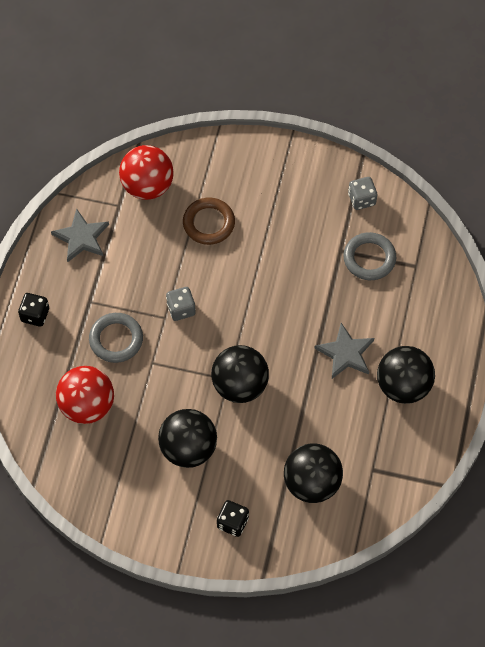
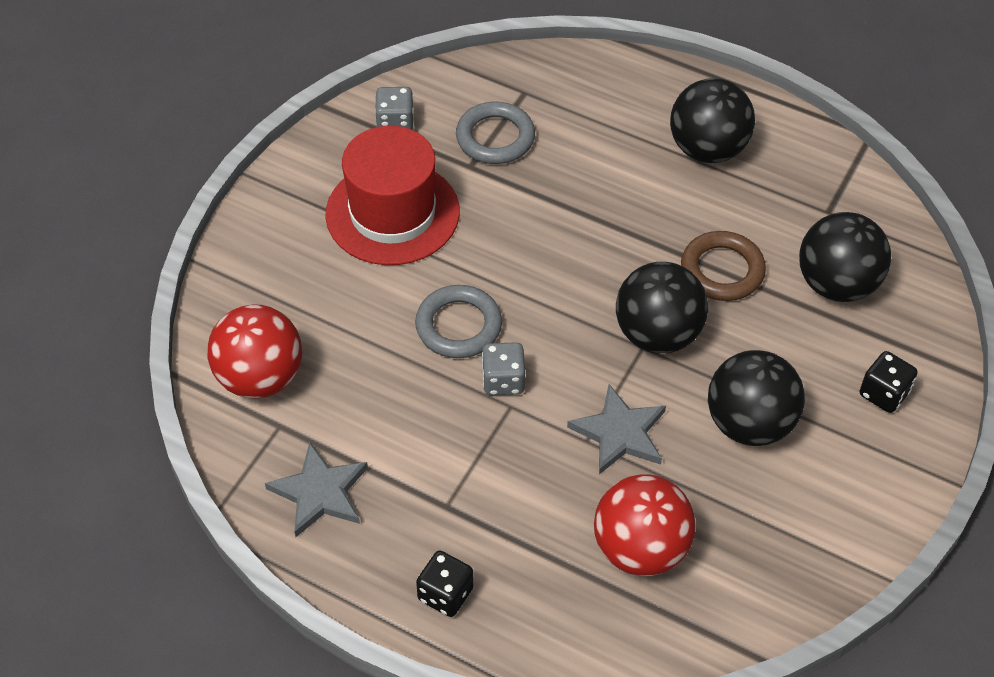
camera: 75 degrees left, 10 degrees down
grey ring [89,313,143,363] -> grey ring moved to [415,285,502,358]
brown ring [183,198,235,245] -> brown ring moved to [681,231,766,301]
grey star [314,323,374,379] -> grey star moved to [567,384,666,474]
none -> red hat [325,126,460,265]

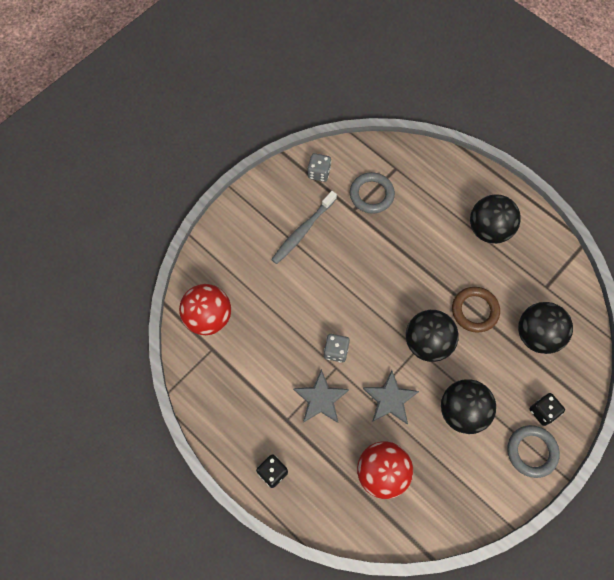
camera: 15 degrees right, 15 degrees up
grey star [265,442,368,537] -> grey star moved to [293,369,349,423]
red hat [325,126,460,265] -> grey toothbrush [271,191,337,264]
grey ring [415,285,502,358] -> grey ring moved to [507,425,560,478]

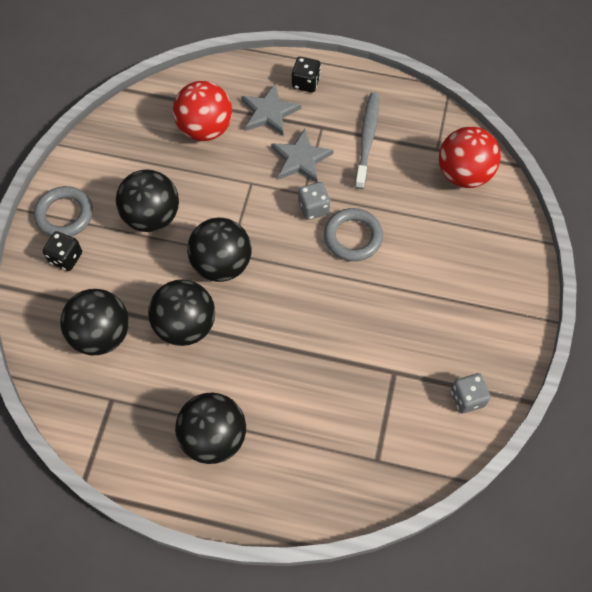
camera: 150 degrees right, 5 degrees down
grey toothbrush [271,191,337,264] -> grey toothbrush moved to [355,93,379,189]
grey ring [350,172,395,214] -> grey ring moved to [324,208,383,261]
grey star [363,370,419,424] -> grey star moved to [241,84,301,136]
brown ring [452,287,500,333] -> black ball [148,279,215,346]

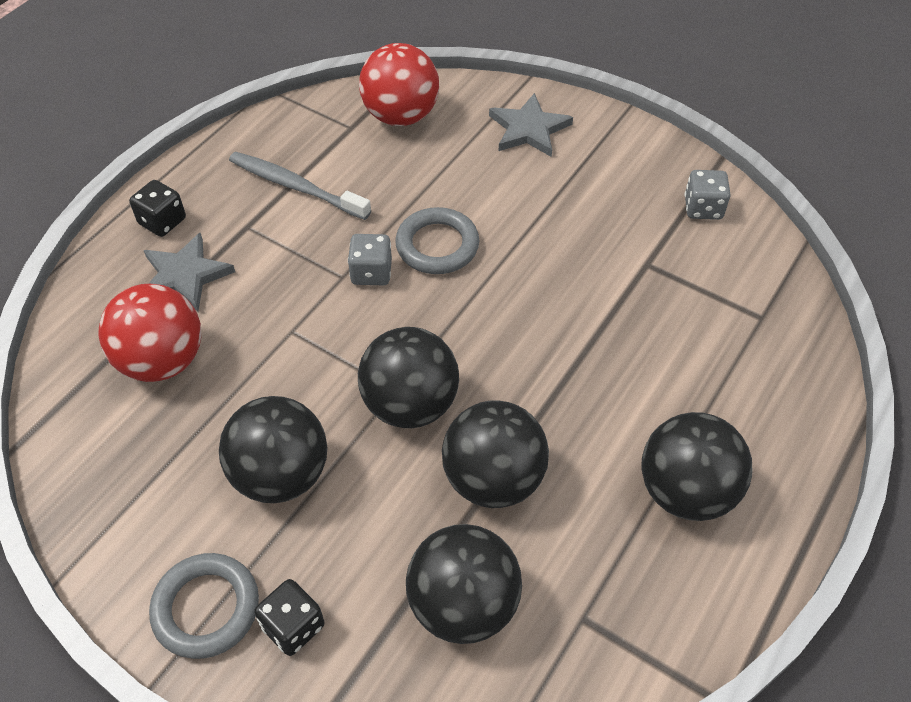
camera: 70 degrees left, 10 degrees down
grey star [271,129,334,183] -> grey star moved to [489,93,573,157]

